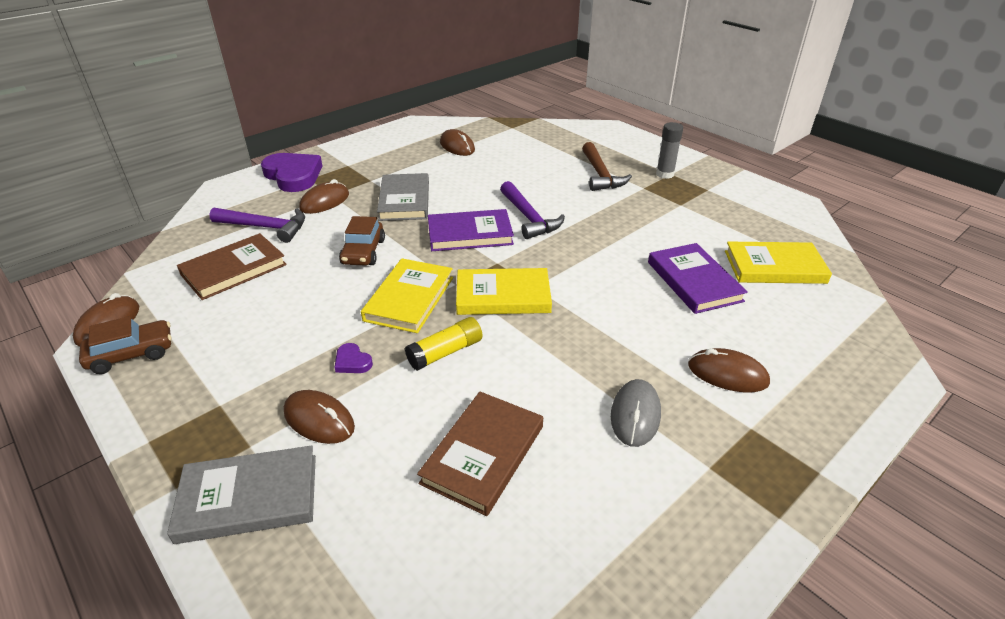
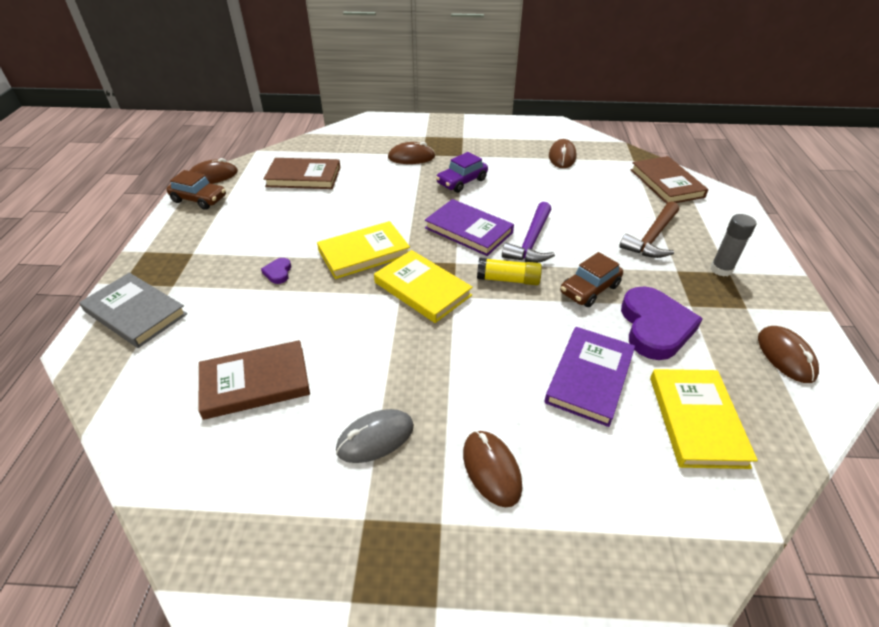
camera: 45 degrees right, 5 degrees up
purple hammer [209,207,305,243] -> none
purple heart [261,153,322,192] -> purple heart moved to [621,286,703,360]
brown mouse [284,390,355,444] -> brown mouse moved to [758,326,819,383]
brown car [339,216,385,266] -> brown car moved to [560,252,623,307]
grey book [377,173,429,221] -> purple car [436,152,488,193]
yellow glue stick [405,317,482,371] -> yellow glue stick moved to [477,258,542,285]
yellow book [725,242,832,284] -> yellow book turned 45 degrees clockwise [650,369,758,469]
none -> brown book [630,156,708,204]

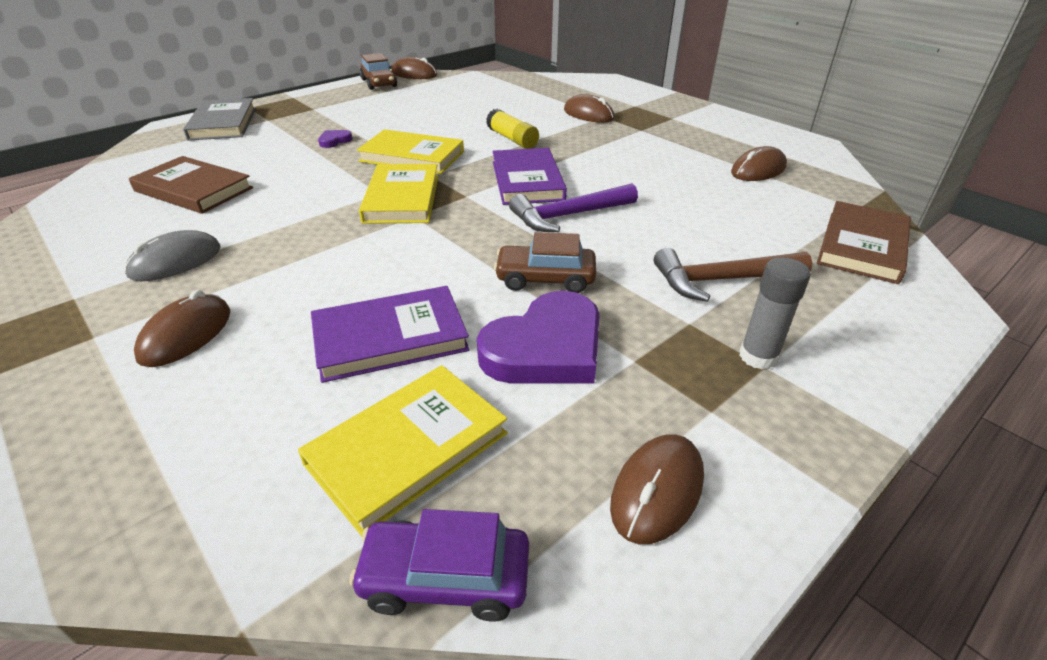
camera: 45 degrees right, 5 degrees down
brown book [264,158,341,189] -> none
grey mouse [336,409,414,463] -> grey mouse turned 60 degrees counterclockwise [125,230,221,281]
purple car [436,152,488,193] -> purple car moved to [349,509,529,622]
yellow glue stick [477,258,542,285] -> yellow glue stick moved to [486,109,539,149]

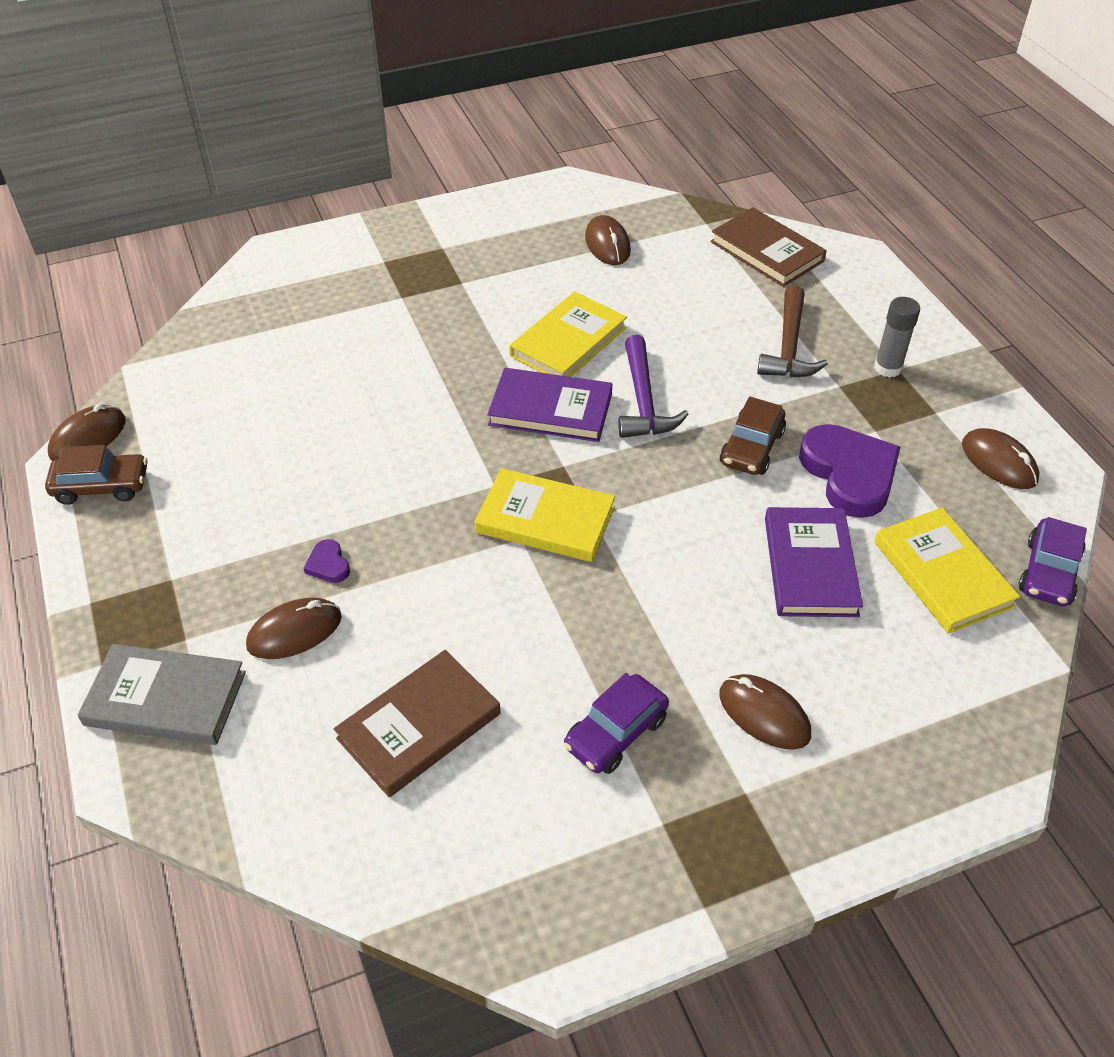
camera: 70 degrees left, 10 degrees up
grey mouse [125,230,221,281] -> purple car [564,673,669,774]
yellow book [357,129,464,174] -> yellow book moved to [510,292,627,377]
yellow glue stick [486,109,539,149] -> none
brown mouse [564,94,614,123] -> brown mouse moved to [246,597,342,659]

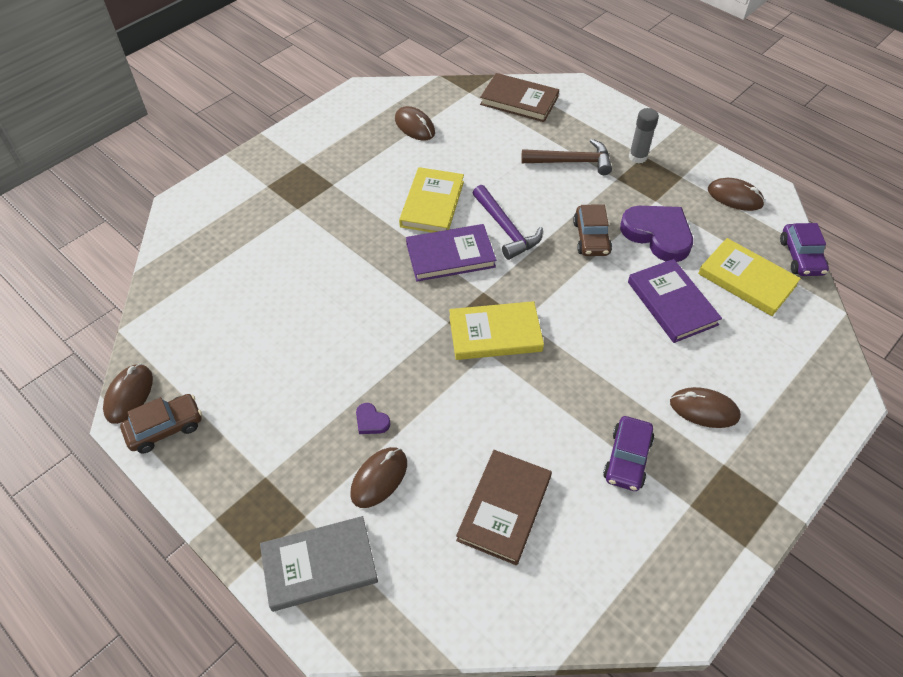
camera: 25 degrees left, 5 degrees up
brown hammer [757,285,828,378] -> brown hammer turned 75 degrees counterclockwise [521,139,612,175]

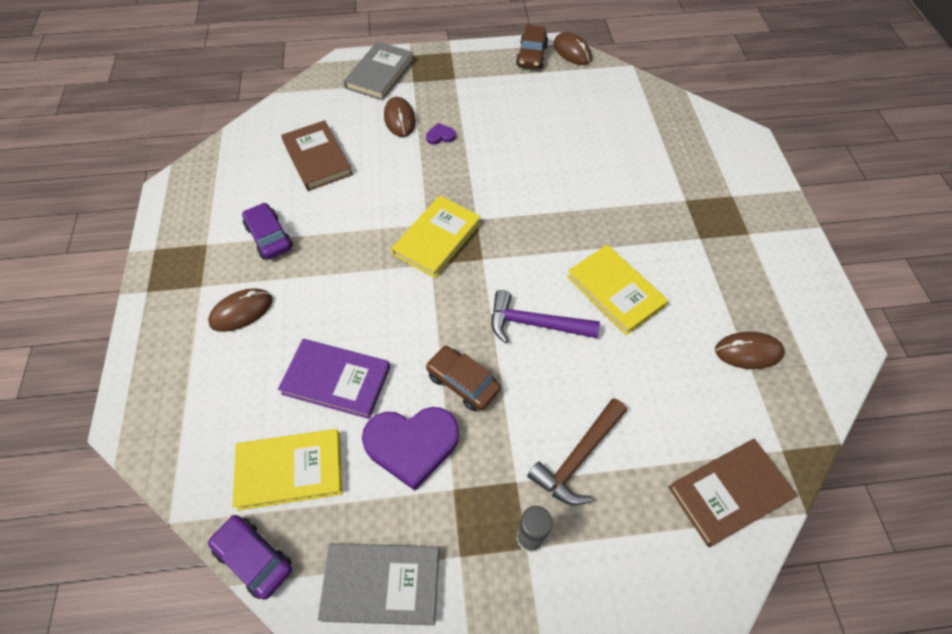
camera: 130 degrees right, 5 degrees up
purple book [406,224,496,281] -> none
brown mouse [708,178,765,211] -> grey book [318,543,439,625]

